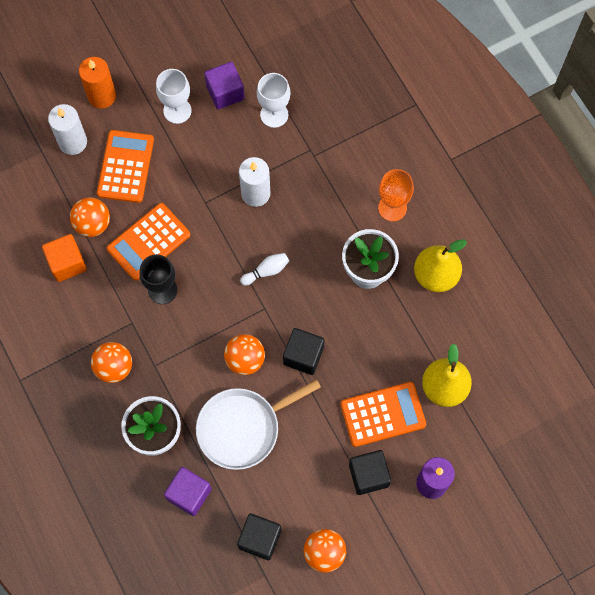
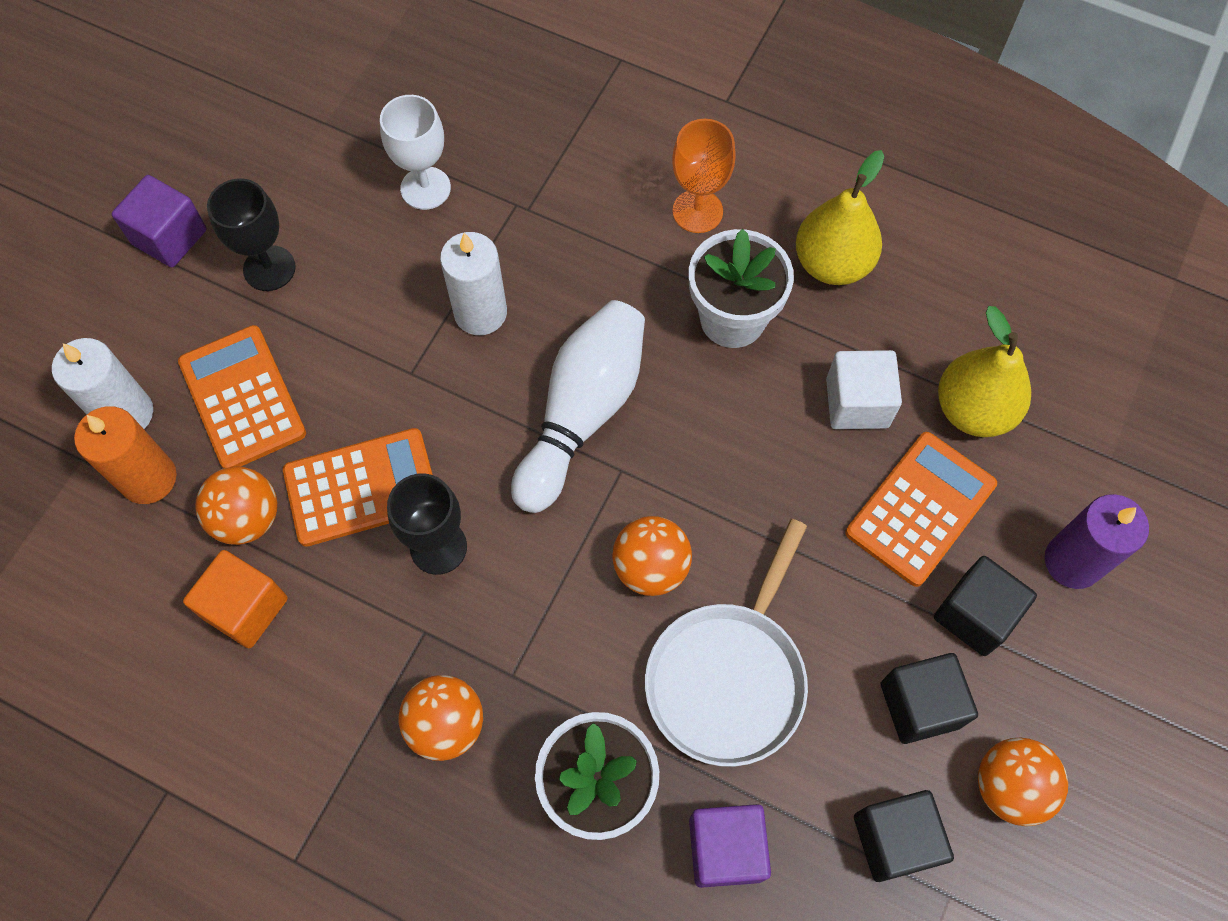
camera: 35 degrees left, 5 degrees down
orange candle [79,57,116,109] -> orange candle moved to [74,406,176,504]
orange calculator [107,203,190,281] -> orange calculator turned 120 degrees counterclockwise [283,428,433,547]
white goblet [156,69,191,124] -> black goblet [207,178,296,291]
purple cube [204,62,245,109] -> purple cube moved to [111,175,207,268]
white bowling pin [240,253,289,286] -> white bowling pin [511,300,645,513], size x2.28
black cube [283,328,324,375] -> black cube moved to [881,653,978,744]
none -> white cube [826,350,902,429]

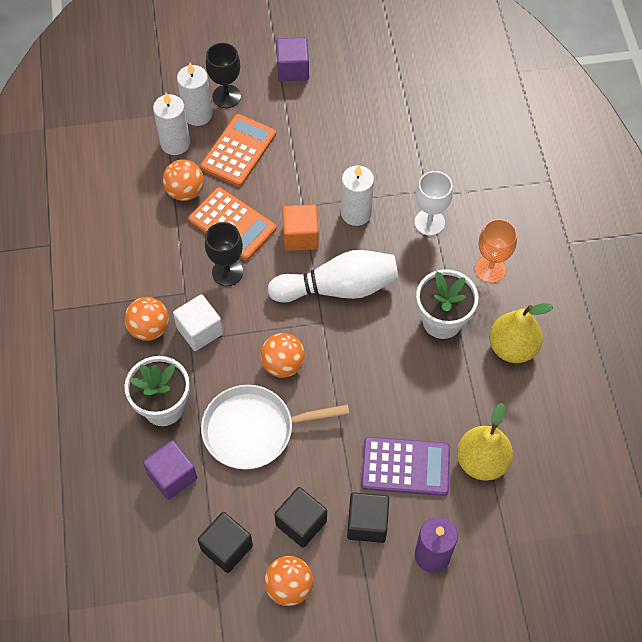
camera: 55 degrees right, 5 degrees down
orange candle [74,406,176,504] -> white candle [153,93,190,155]
orange cube [183,550,288,648] -> orange cube moved to [282,204,318,251]
black goblet [207,178,296,291] -> black goblet moved to [206,43,241,108]
white goblet [380,95,451,210] -> white goblet moved to [415,171,453,236]
white cube [826,350,902,429] -> white cube moved to [173,295,223,351]
orange calculator [845,432,997,587] -> purple calculator [361,437,450,496]

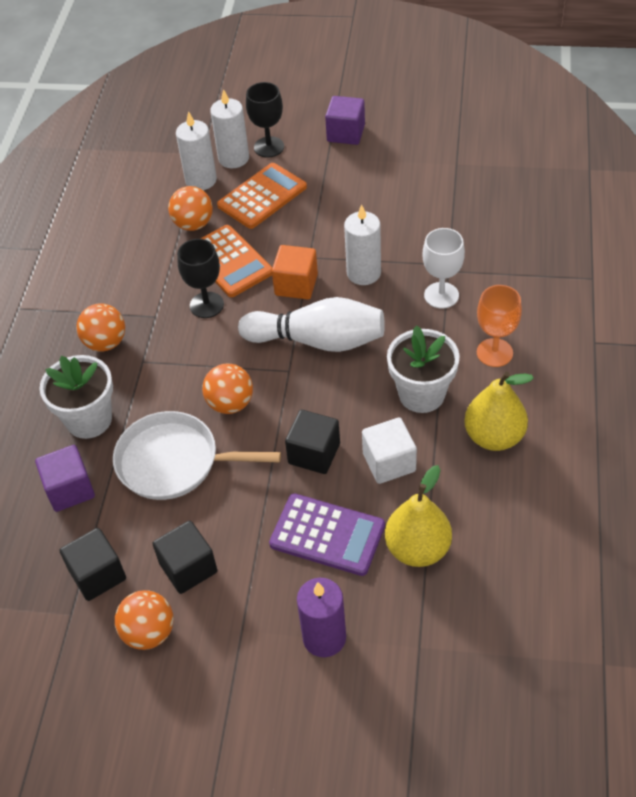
camera: 20 degrees right, 10 degrees down
white cube [173,295,223,351] -> white cube moved to [362,417,417,484]
black cube [347,492,389,543] -> black cube moved to [285,410,340,474]

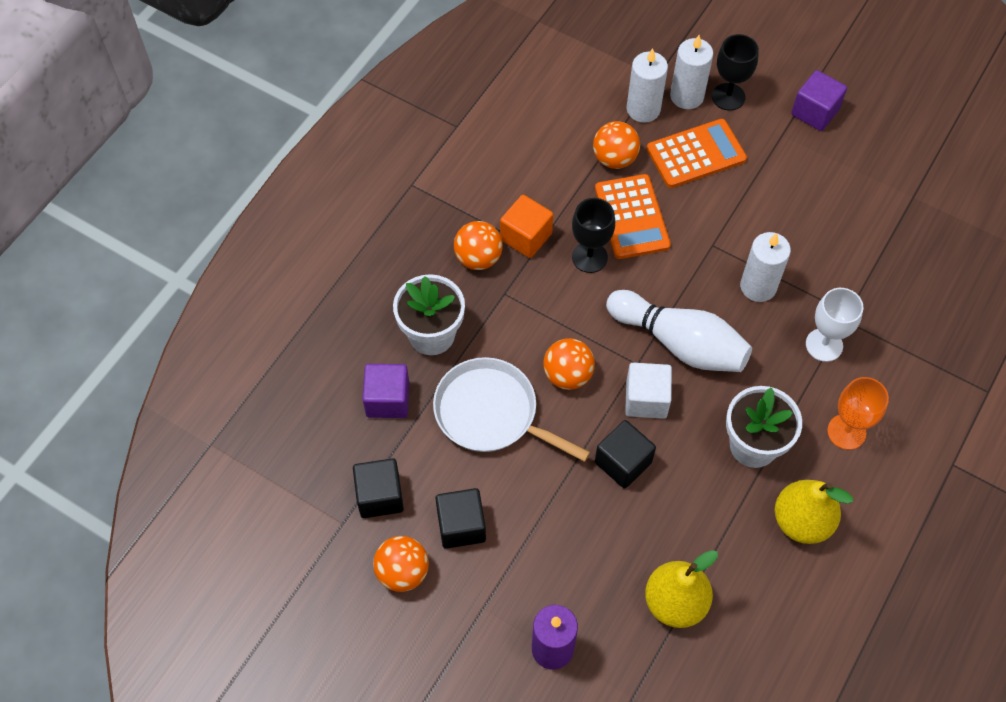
camera: 20 degrees right, 10 degrees up
purple calculator [269,494,385,576] -> none
orange cube [272,245,318,299] -> orange cube moved to [500,195,553,258]
white cube [362,417,417,484] -> white cube moved to [625,362,672,419]

